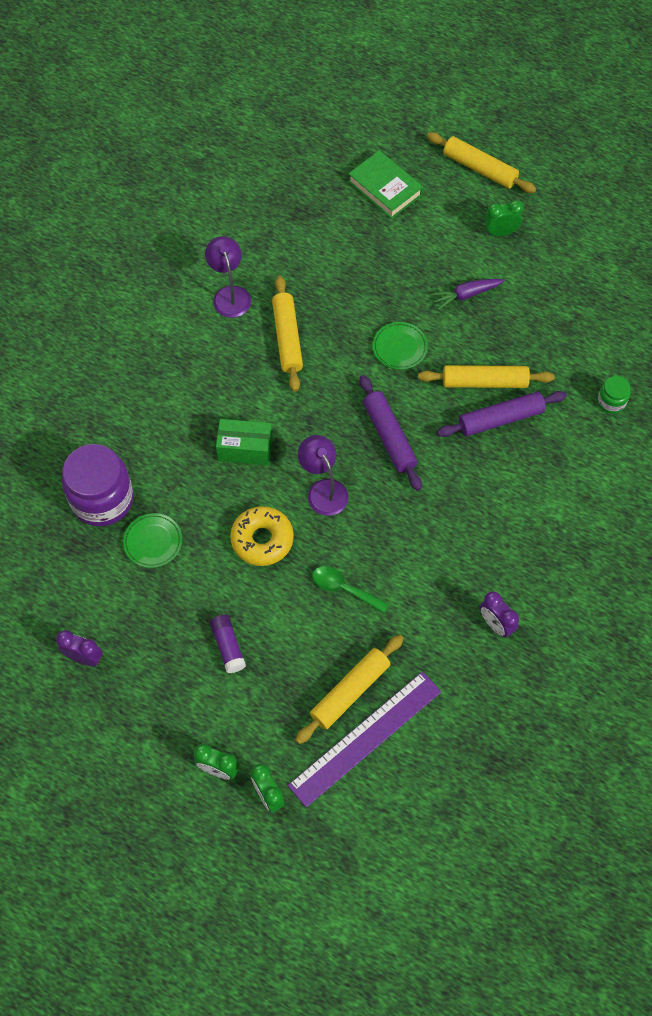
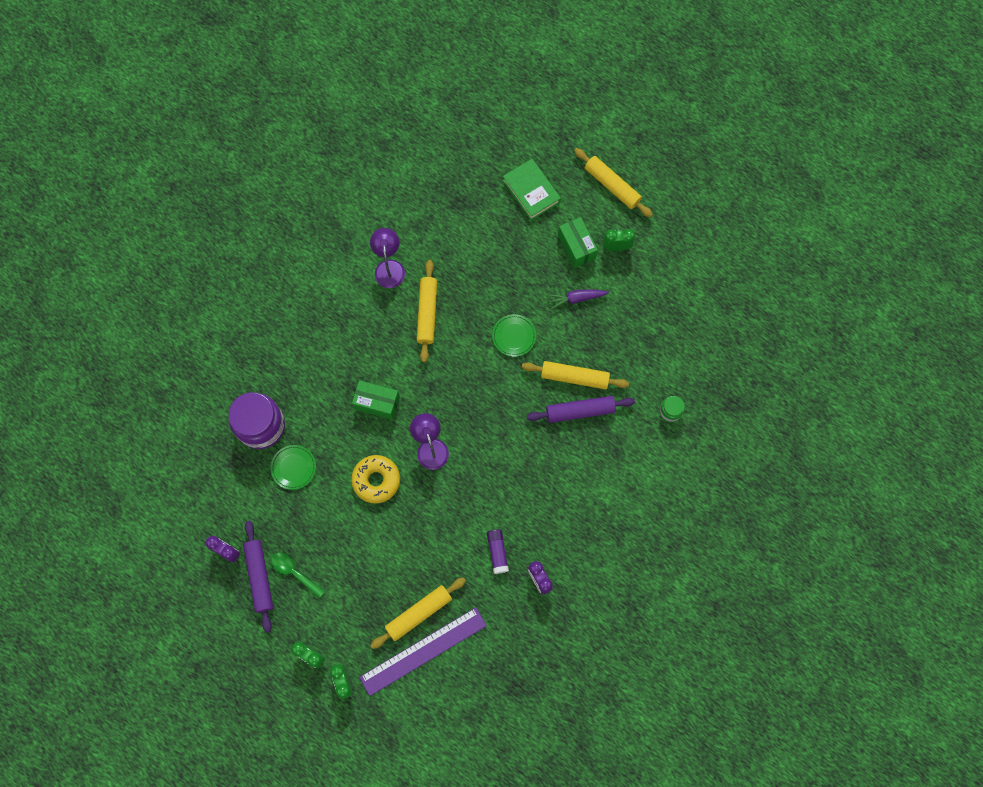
camera: 10 degrees right, 10 degrees up
purple glue stick [210,615,246,673] -> purple glue stick moved to [487,529,509,574]
green spoon [312,566,389,613] -> green spoon moved to [271,552,325,598]
purple rolling pin [360,375,422,491] -> purple rolling pin moved to [243,521,273,633]
none -> green box [558,217,598,268]

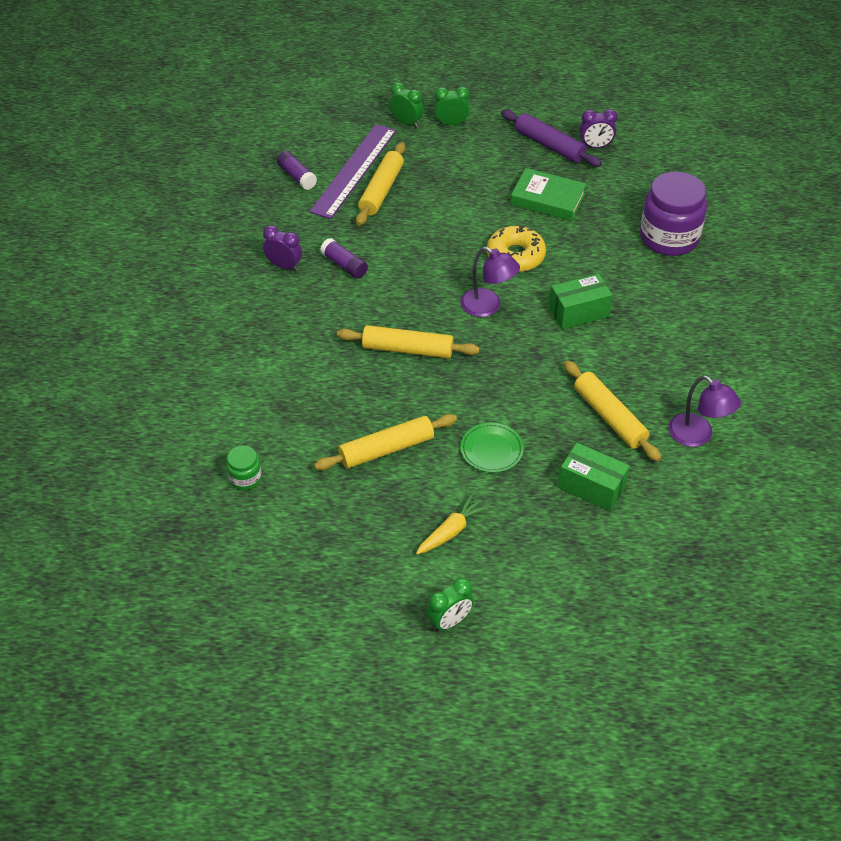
camera: 145 degrees right, 25 degrees down
green plate [271,445,316,490] -> none
green spoon [271,552,325,598] -> none
green book [503,159,561,220] -> green book moved to [510,168,586,221]
purple rolling pin [527,396,635,423] -> none
purple carrot [547,289,609,310] -> yellow carrot [416,493,490,555]
green box [558,217,598,268] -> green box moved to [558,443,630,511]
yellow rolling pin [574,148,653,217] -> yellow rolling pin moved to [337,325,479,358]
none -> purple glue stick [277,151,317,190]

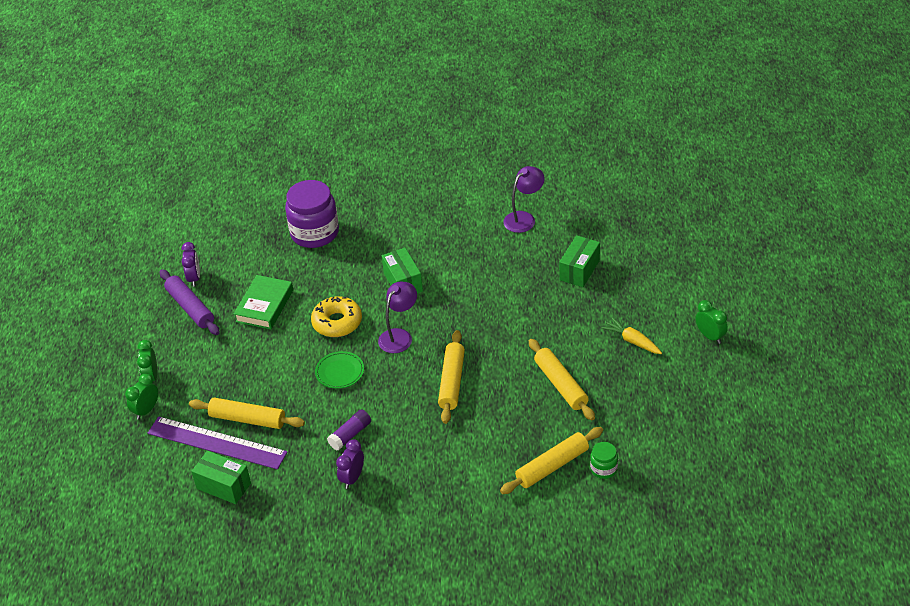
camera: 90 degrees left, 5 degrees down
purple glue stick [277,151,317,190] -> green box [191,451,251,504]
green plate [460,423,524,473] -> green plate moved to [315,351,364,389]
purple rolling pin [501,110,602,167] -> purple rolling pin turned 75 degrees counterclockwise [160,269,220,335]
yellow rolling pin [564,360,661,462] -> yellow rolling pin moved to [500,427,603,494]

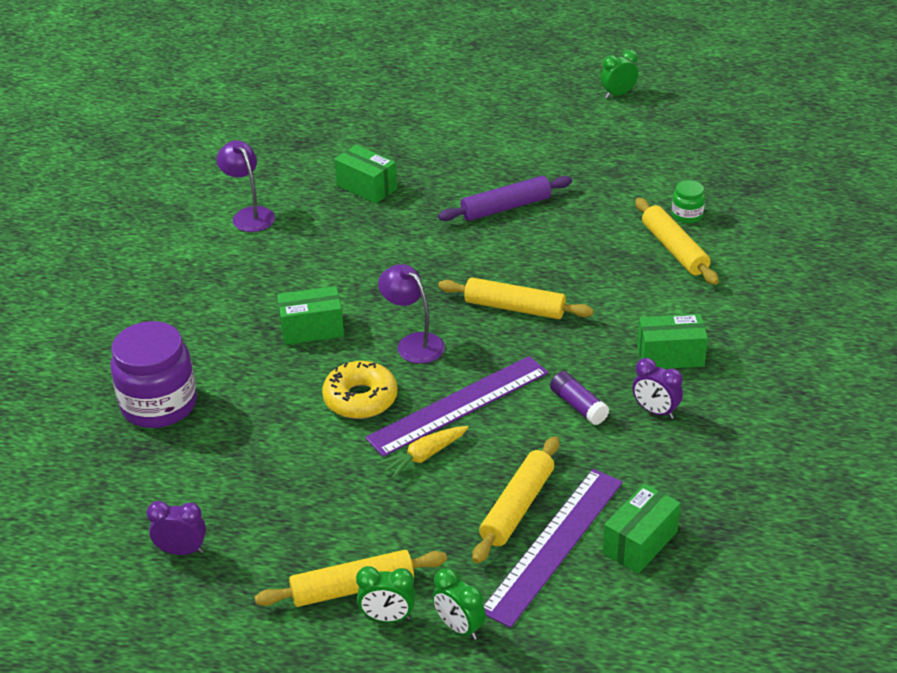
camera: 80 degrees left, 5 degrees down
purple rolling pin [160,269,220,335] -> purple rolling pin moved to [438,176,572,221]
green book [234,275,293,329] -> none
green plate [315,351,364,389] -> purple ruler [365,356,548,457]
yellow rolling pin [529,339,595,420] -> yellow rolling pin moved to [255,550,447,607]
yellow carrot [601,318,662,354] -> yellow carrot moved to [377,426,469,479]
green clock [696,300,728,344] -> green clock moved to [601,50,638,99]
none -> green box [637,314,708,369]

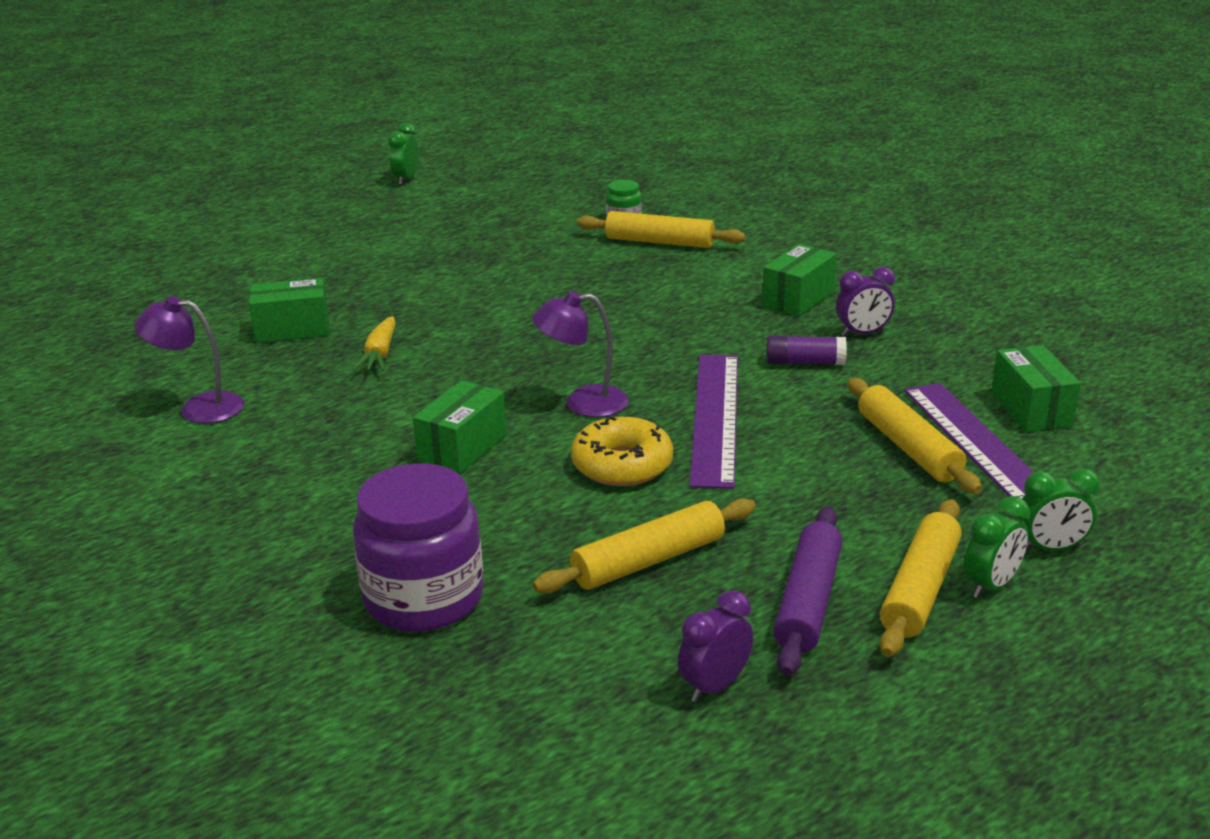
camera: 50 degrees left, 10 degrees down
yellow carrot [377,426,469,479] -> yellow carrot moved to [352,316,396,371]
purple rolling pin [438,176,572,221] -> purple rolling pin moved to [773,507,842,676]
yellow rolling pin [438,277,594,319] -> yellow rolling pin moved to [533,498,756,593]

